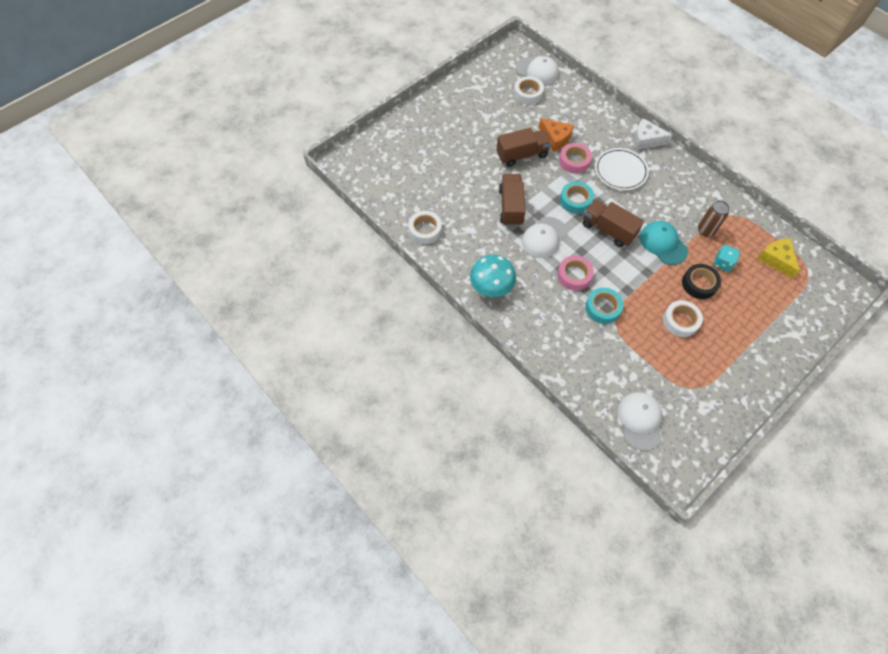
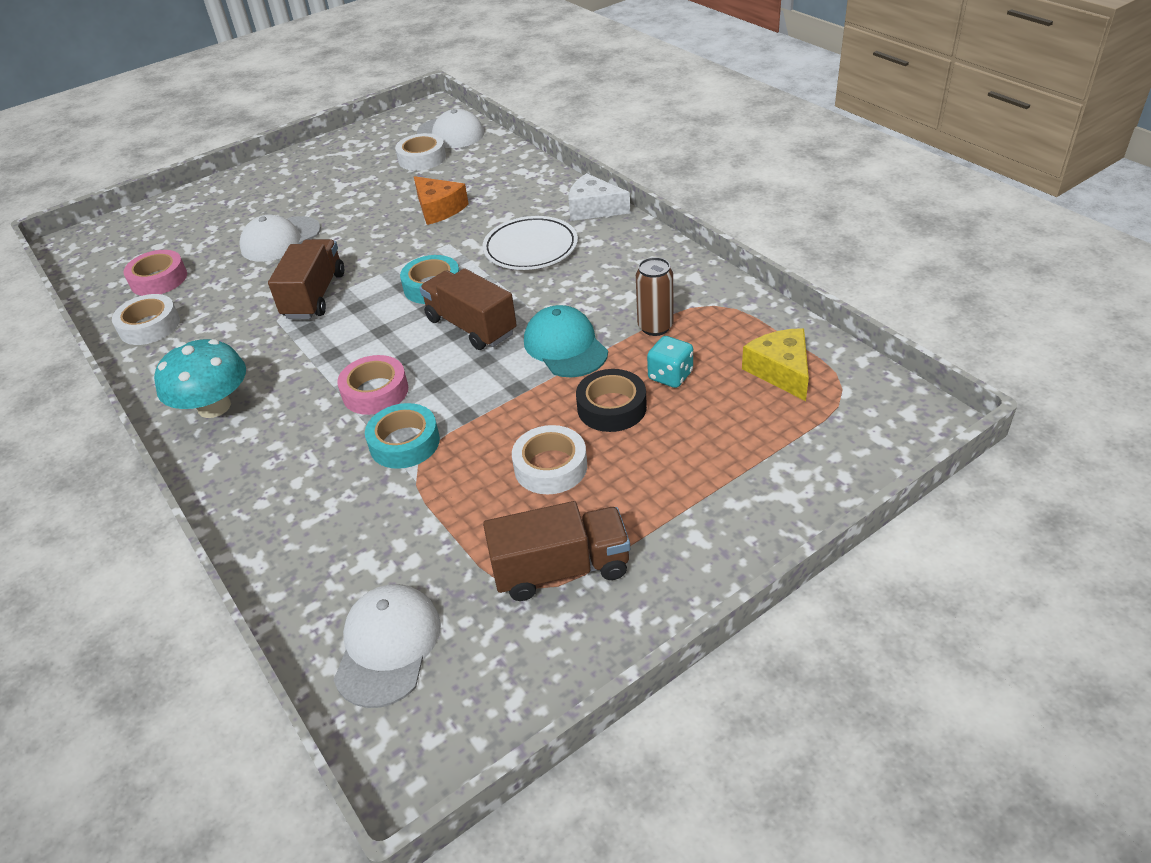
camera: 10 degrees right, 20 degrees down
brown truck [496,128,551,167] -> brown truck moved to [483,501,630,601]
white cap [522,217,567,258] -> white cap moved to [239,215,321,262]
pink tape [559,143,592,174] -> pink tape moved to [123,250,187,296]

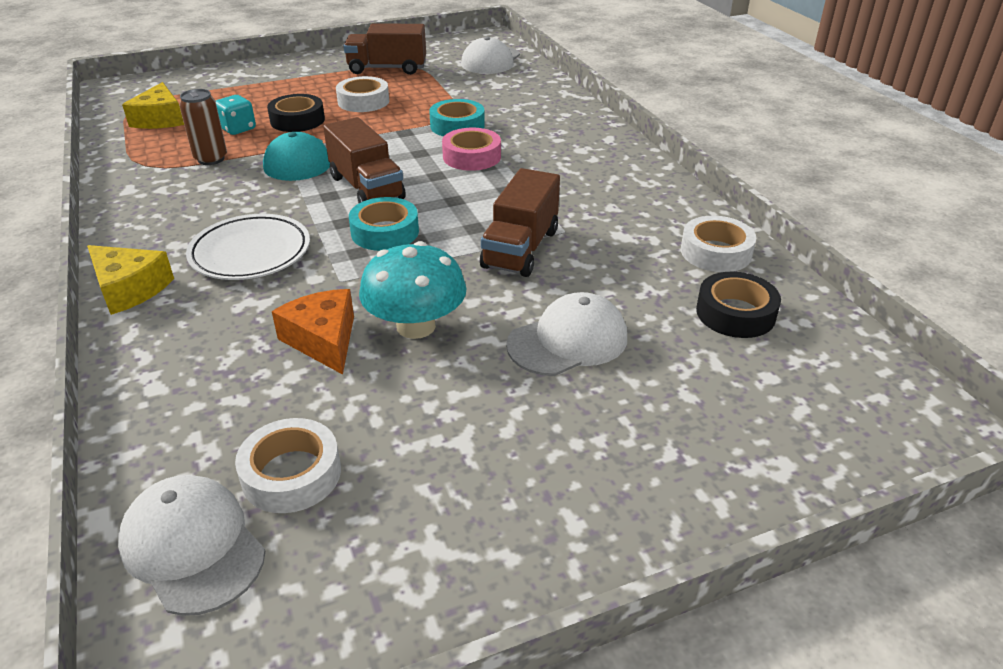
camera: 170 degrees left, 5 degrees down
pink tape [123,250,187,296] -> black tape [696,272,781,338]
turquoise mushroom [154,339,246,418] -> turquoise mushroom moved to [359,241,467,339]
white cheese [568,173,631,221] -> yellow cheese [87,245,174,315]

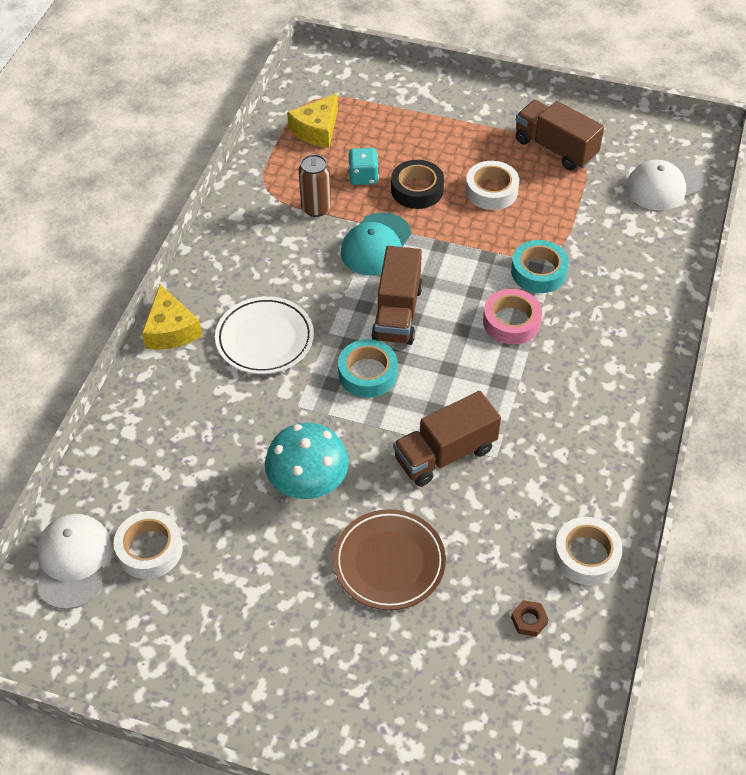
camera: 40 degrees right, 15 degrees up
orange cheese [272,289,354,375] -> none
white cap [506,292,627,376] -> brown plate [333,509,446,610]
black tape [696,272,781,338] -> brown nut [511,600,549,637]

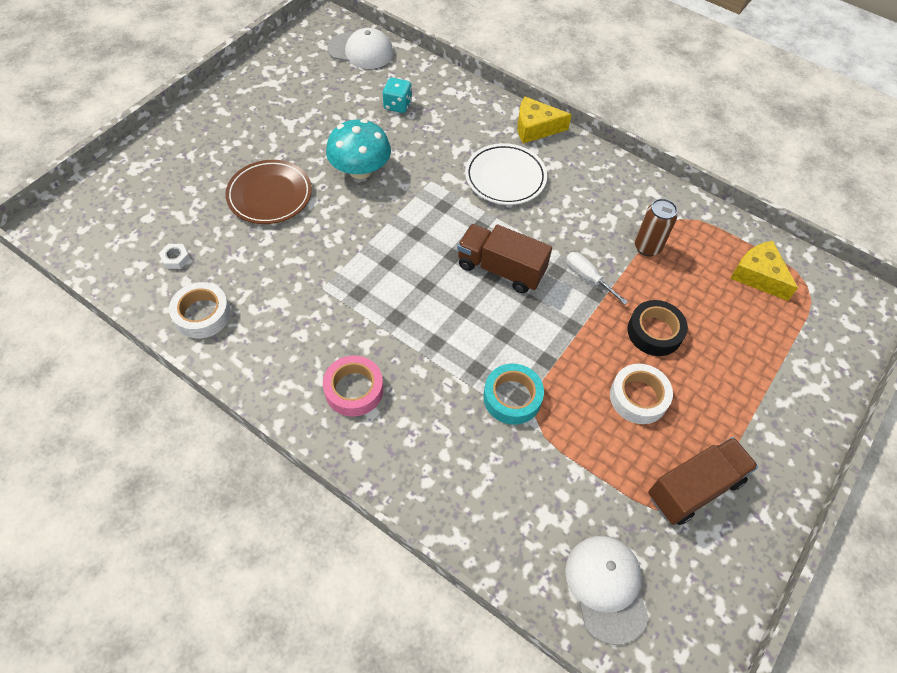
camera: 105 degrees right, 5 degrees up
white tape [114,511,183,579] -> none
turquoise tape [338,339,398,398] -> none
turquoise cap [341,212,412,276] -> white screwdriver [566,252,628,305]
turquoise dice [348,148,379,185] -> turquoise dice moved to [383,77,412,113]
brown truck [393,391,501,487] -> none
pink tape [483,289,542,345] -> pink tape moved to [323,356,383,417]
brown nut [511,600,549,637] -> white nut [159,244,190,269]

